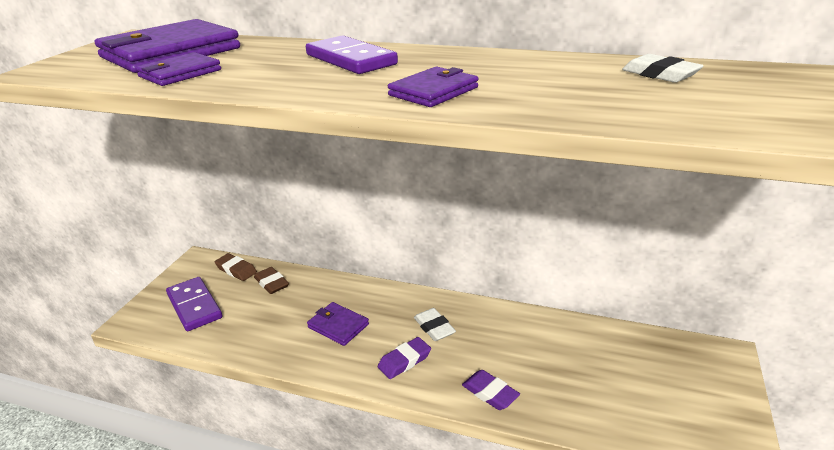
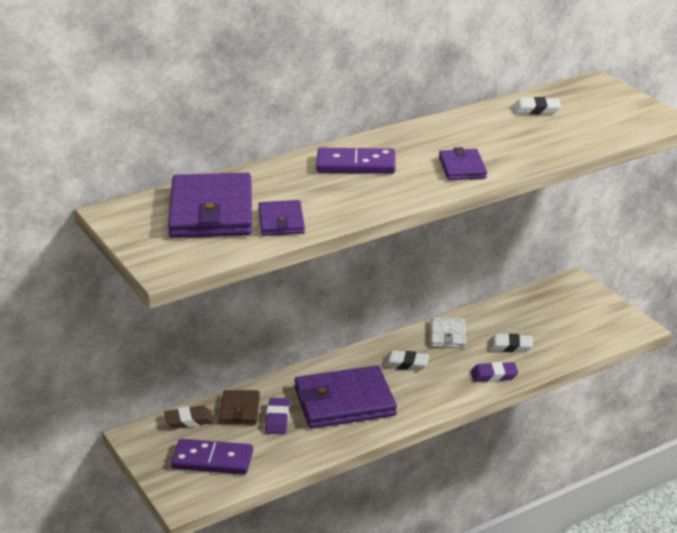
camera: 50 degrees left, 0 degrees up
brown eraser [254,267,289,294] -> brown wallet [219,390,260,425]
purple wallet [307,302,369,346] -> purple wallet [294,365,397,429], size x1.91
purple eraser [378,337,431,379] -> purple eraser moved to [265,398,290,434]
none -> white wallet [431,318,466,348]
none -> white eraser [489,334,533,352]

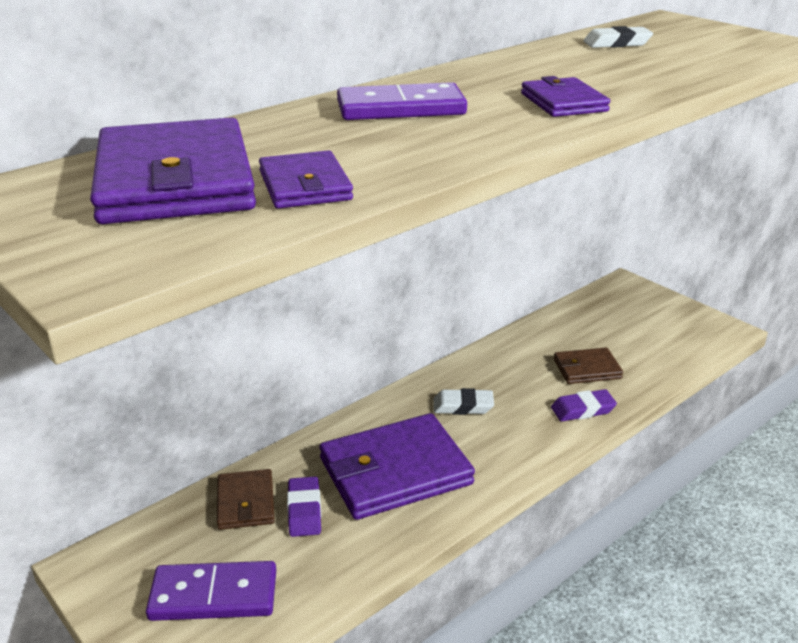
camera: 10 degrees left, 0 degrees up
brown eraser [164,406,214,429] -> none
white wallet [431,318,466,348] -> none
white eraser [489,334,533,352] -> brown wallet [554,348,623,384]

